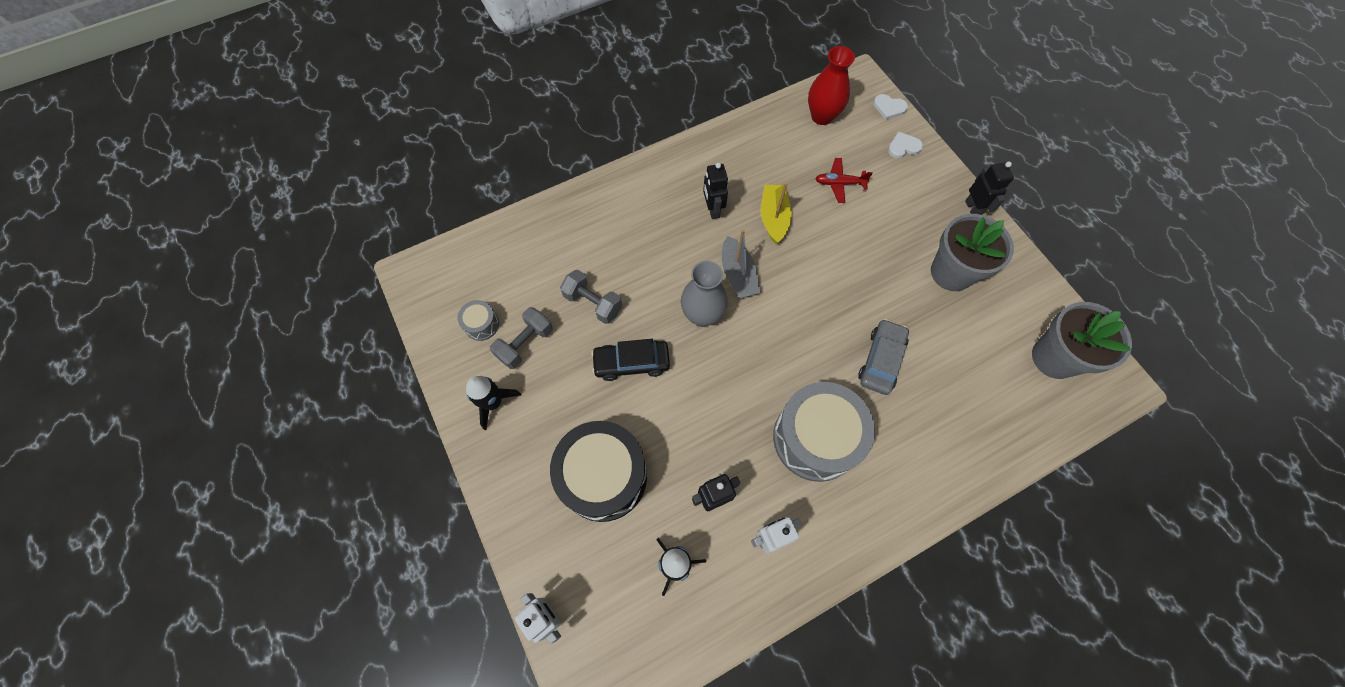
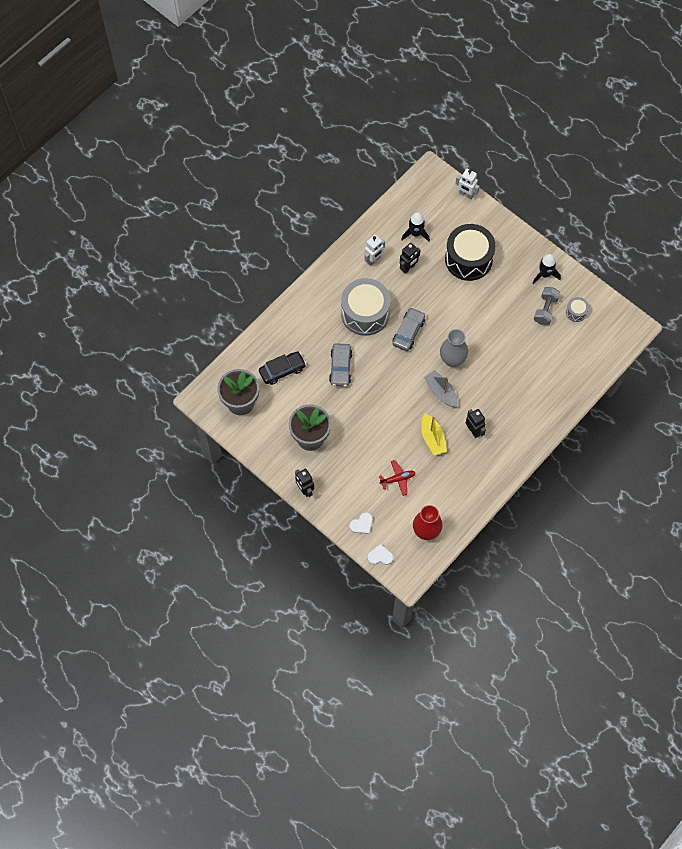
camera: 160 degrees right, 0 degrees up
grey dumbbell [560,270,622,324] -> none
black car [591,339,670,381] -> black car moved to [259,351,306,385]
none -> grey car [392,307,425,351]

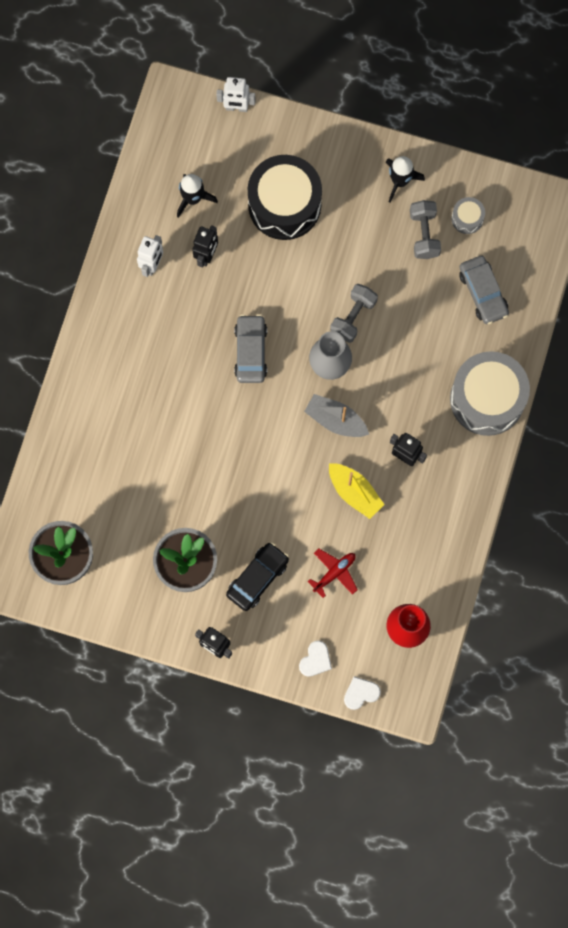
camera: 25 degrees left, 10 degrees up
black car [259,351,306,385] -> black car moved to [226,542,289,611]
grey car [329,343,352,387] -> grey car moved to [459,256,509,324]
grey drum [341,278,391,336] -> grey drum moved to [450,351,530,436]
none -> grey dumbbell [330,284,378,343]

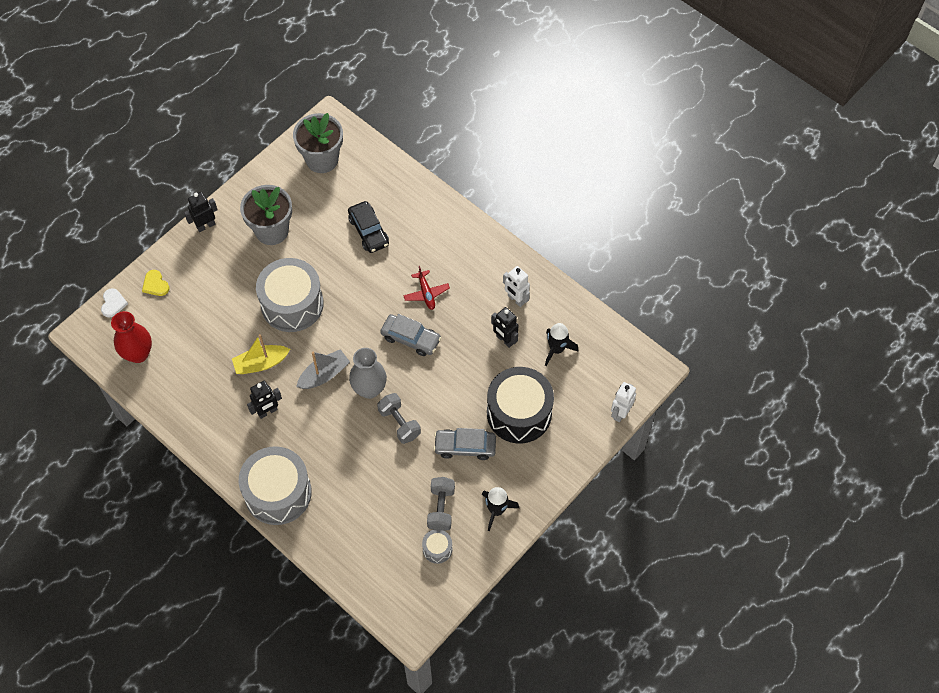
camera: 115 degrees right, 15 degrees down
black car [226,542,289,611] -> black car moved to [348,201,389,253]
white heart [299,640,332,677] -> yellow heart [142,270,170,296]
red plane [308,549,358,598] -> red plane moved to [403,266,450,310]
grey dumbbell [410,200,441,259] -> grey dumbbell turned 75 degrees clockwise [427,477,455,531]
grey car [459,256,509,324] -> grey car moved to [433,428,496,460]
none -> grey drum [256,258,324,332]

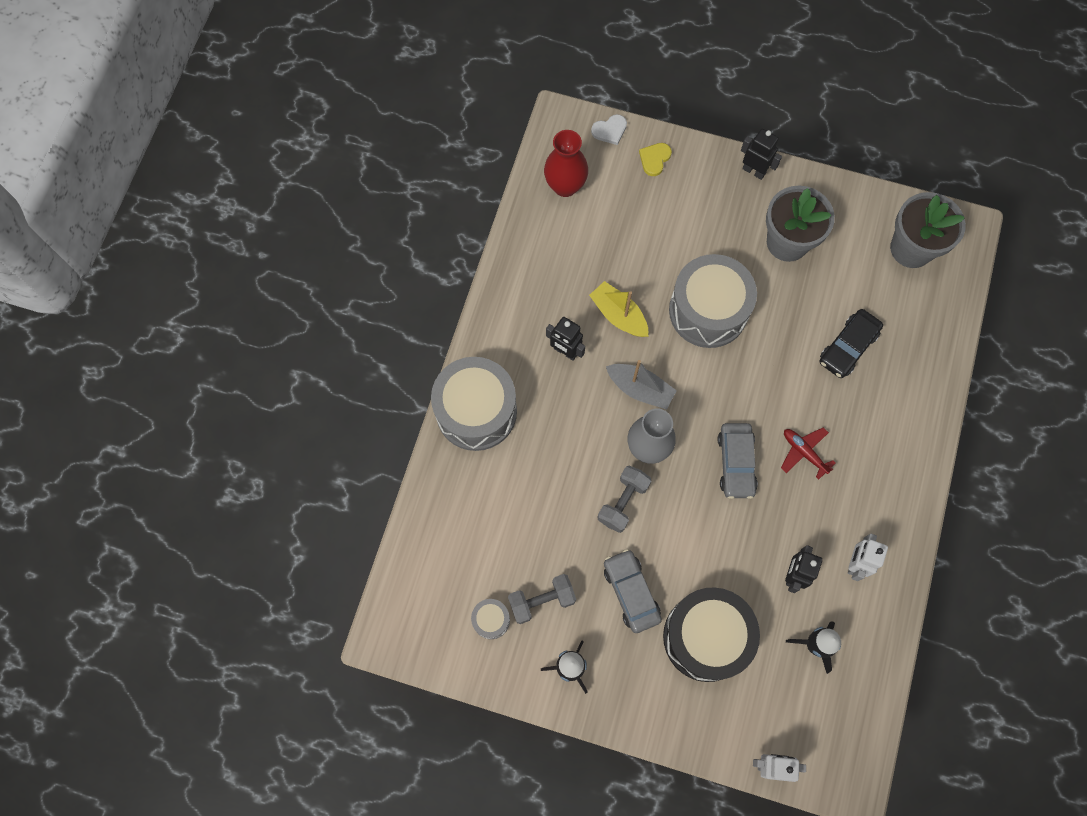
camera: 65 degrees right, 10 degrees up
red plane [403,266,450,310] -> red plane turned 90 degrees clockwise [781,427,835,480]

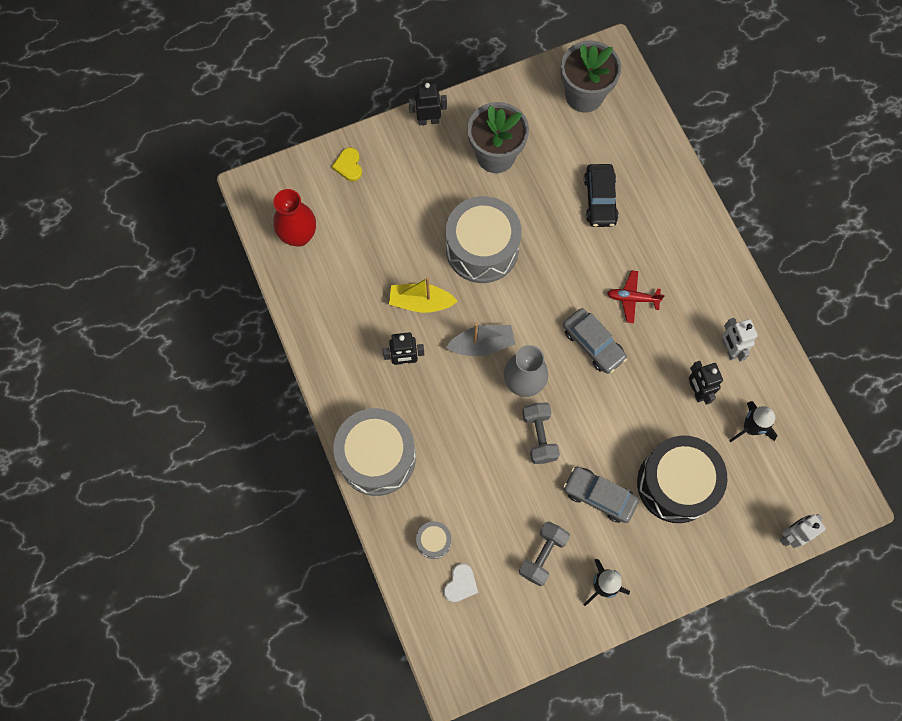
camera: 40 degrees left, 0 degrees up
grey drum [471,599,510,639] -> grey drum moved to [416,521,451,559]
white heart [591,114,627,145] -> white heart moved to [444,563,478,602]

